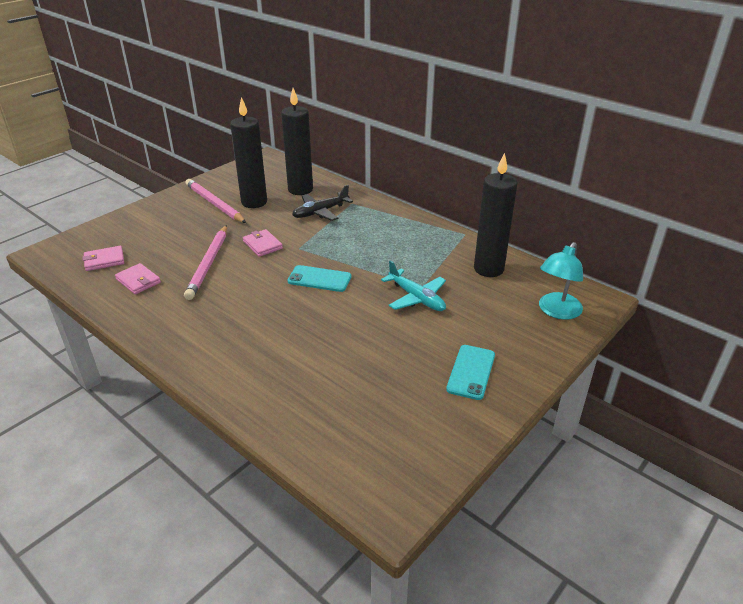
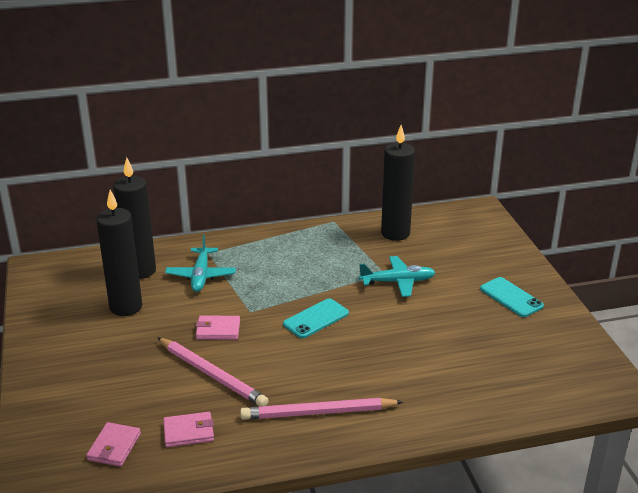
camera: 55 degrees left, 5 degrees down
pink pencil [185,179,246,223] -> pink pencil moved to [240,398,403,420]
black plane [292,185,353,221] -> turquoise plane [165,235,236,292]
turquoise lamp [539,242,583,320] -> none

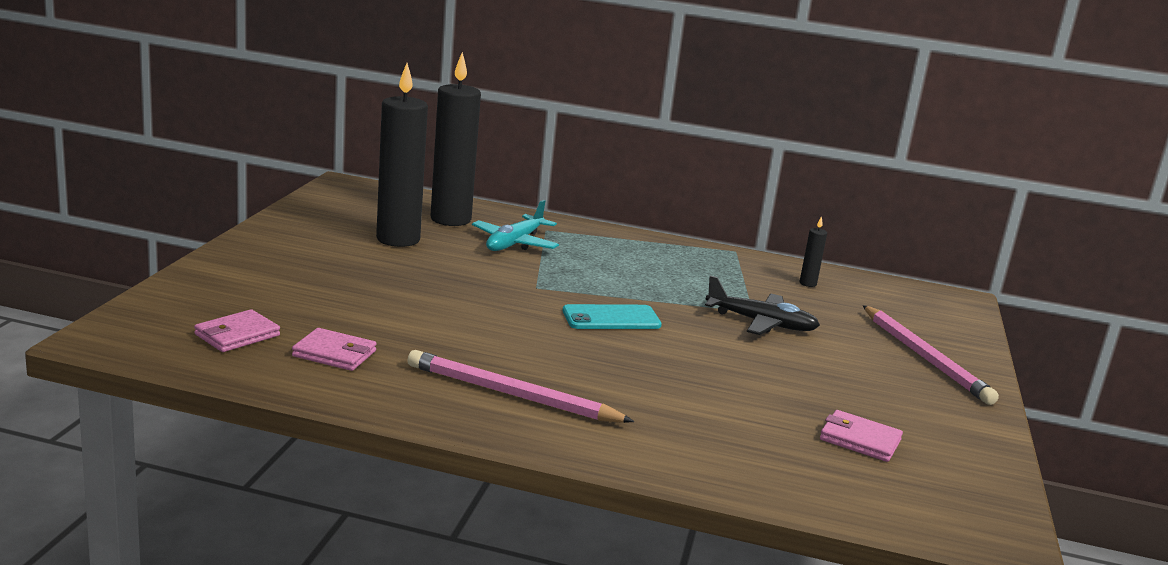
camera: 25 degrees right, 10 degrees down
pink pencil [157,337,269,406] -> pink pencil moved to [863,305,999,405]
pink wallet [196,316,240,340] -> pink wallet moved to [820,410,903,462]
turquoise plane [359,256,436,297] -> black plane [705,276,820,335]
black candle [381,125,415,241] -> black candle [799,216,827,287], size x0.41
turquoise phone [480,277,544,317] -> none

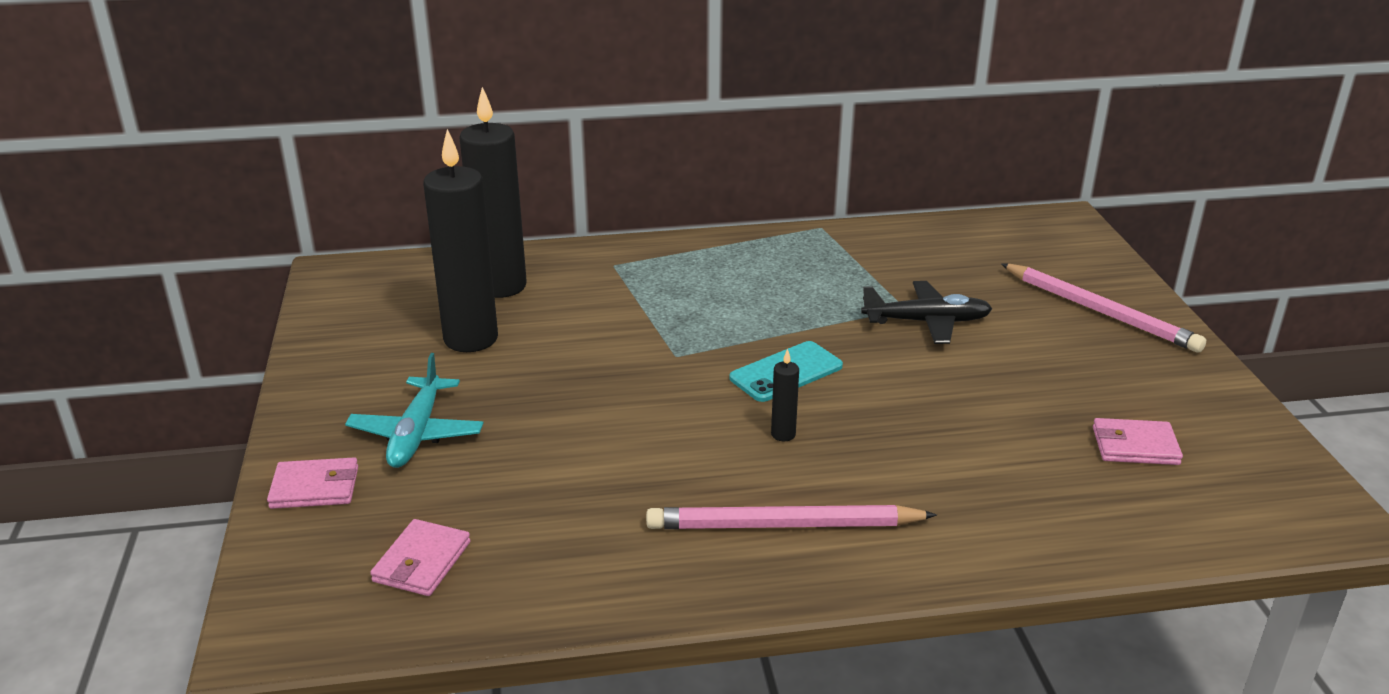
camera: 20 degrees left, 10 degrees up
pink wallet [292,328,376,371] -> pink wallet moved to [267,457,358,509]
turquoise plane [472,200,559,251] -> turquoise plane moved to [345,353,484,468]
black candle [799,216,827,287] -> black candle moved to [771,349,799,441]

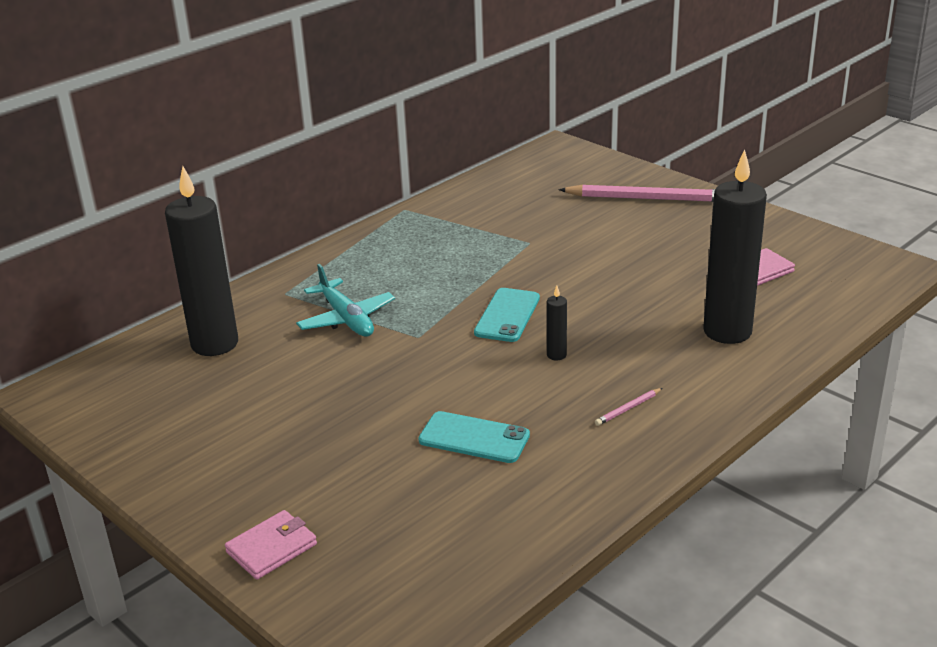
camera: 35 degrees left, 0 degrees up
turquoise plane [345,353,484,468] -> turquoise plane moved to [296,264,395,337]
pink wallet [370,519,471,596] -> none
black candle [423,129,498,352] -> black candle moved to [703,149,767,344]
pink pencil [646,505,937,529] -> pink pencil [595,388,662,426], size x0.40
black plane [861,281,992,344] -> none
none -> turquoise phone [418,411,530,463]

